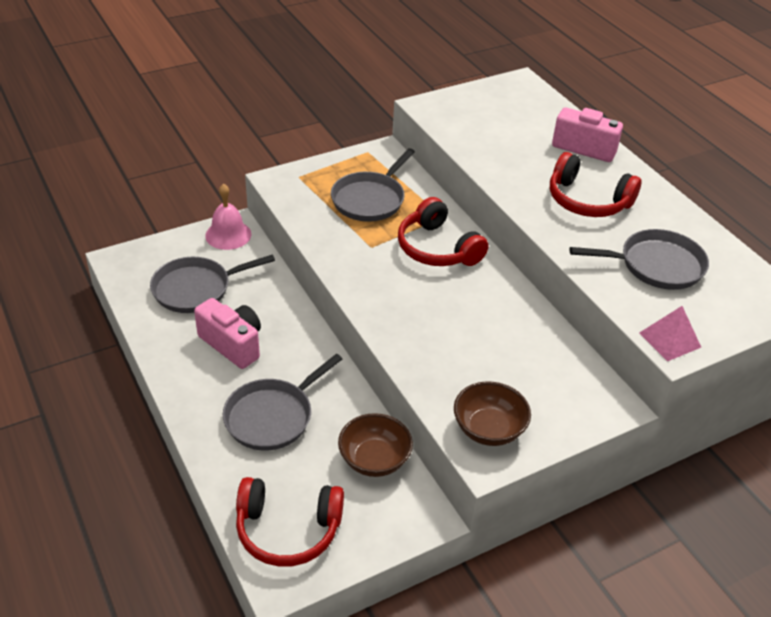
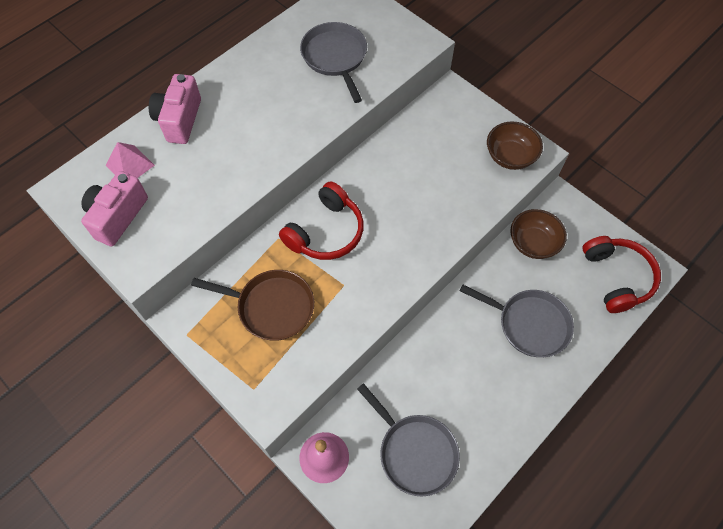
camera: 105 degrees left, 20 degrees up
pink camera [194,298,261,369] -> pink camera moved to [81,171,148,247]
grey pan [331,148,415,222] -> brown pan [191,270,314,341]
red headphones [550,152,641,217] -> none
pink pyramid [639,306,701,361] -> pink pyramid moved to [106,142,155,178]

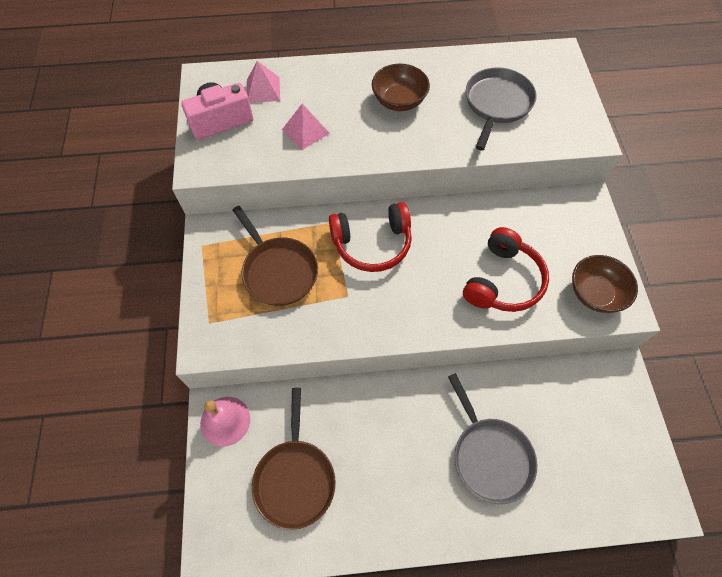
camera: 40 degrees right, 0 degrees up
pink camera [149,74,201,144] -> none
grey pan [357,383,460,497] -> brown pan [252,388,336,530]
brown bowl [510,209,567,259] -> brown bowl moved to [372,64,430,111]
red headphones [583,236,661,313] -> red headphones moved to [463,227,549,312]
none -> pink pyramid [282,104,330,150]

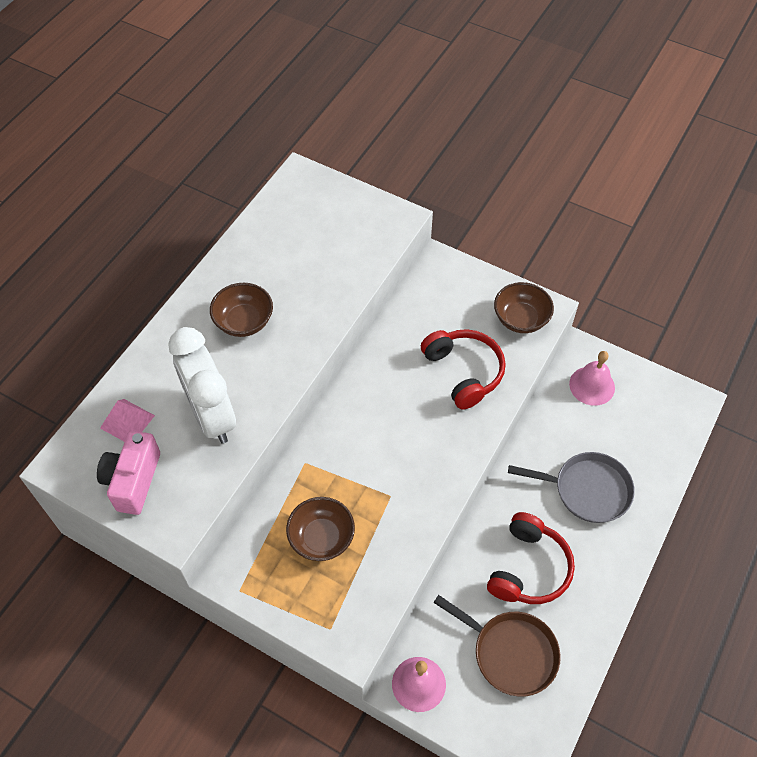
camera: 55 degrees left, 5 degrees down
brown pan [233,206,318,306] -> brown bowl [286,497,355,561]
pink pyramid [282,104,330,150] -> white clock [169,327,236,444]
red headphones [329,202,412,272] -> red headphones moved to [487,512,575,604]
grey pan [466,67,537,150] -> none
none -> pink bell [569,351,615,406]

